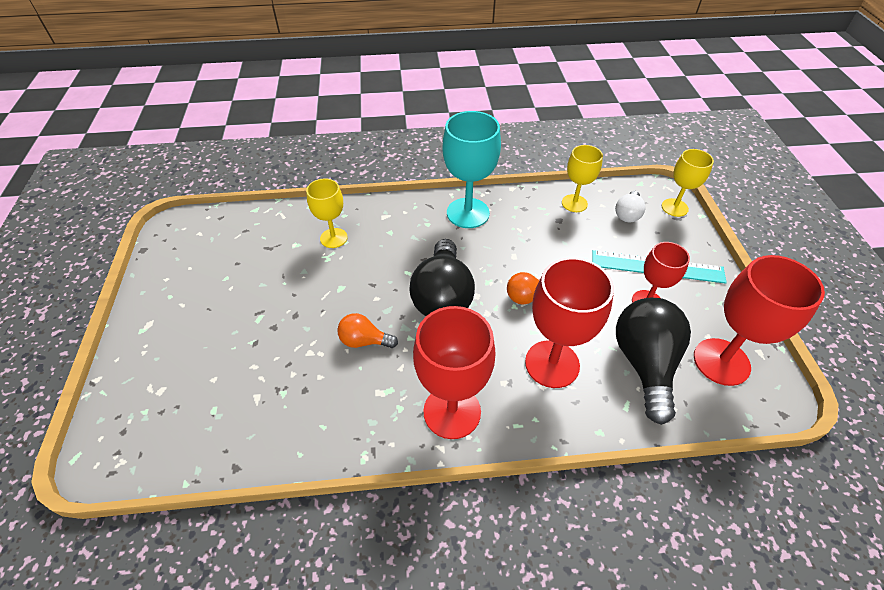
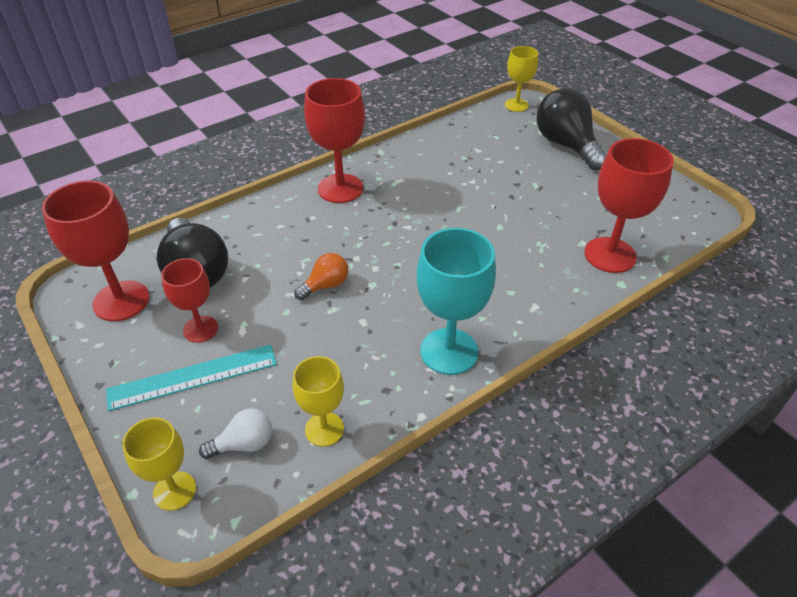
camera: 150 degrees right, 5 degrees down
yellow goblet [306,178,348,248] -> yellow goblet moved to [505,46,538,112]
orange light bulb [337,313,398,348] -> none
black light bulb [409,239,475,316] -> black light bulb moved to [536,88,607,170]
red goblet [525,257,614,388] -> red goblet moved to [584,138,674,273]
white light bulb [615,191,646,222] -> white light bulb turned 75 degrees clockwise [199,408,272,459]

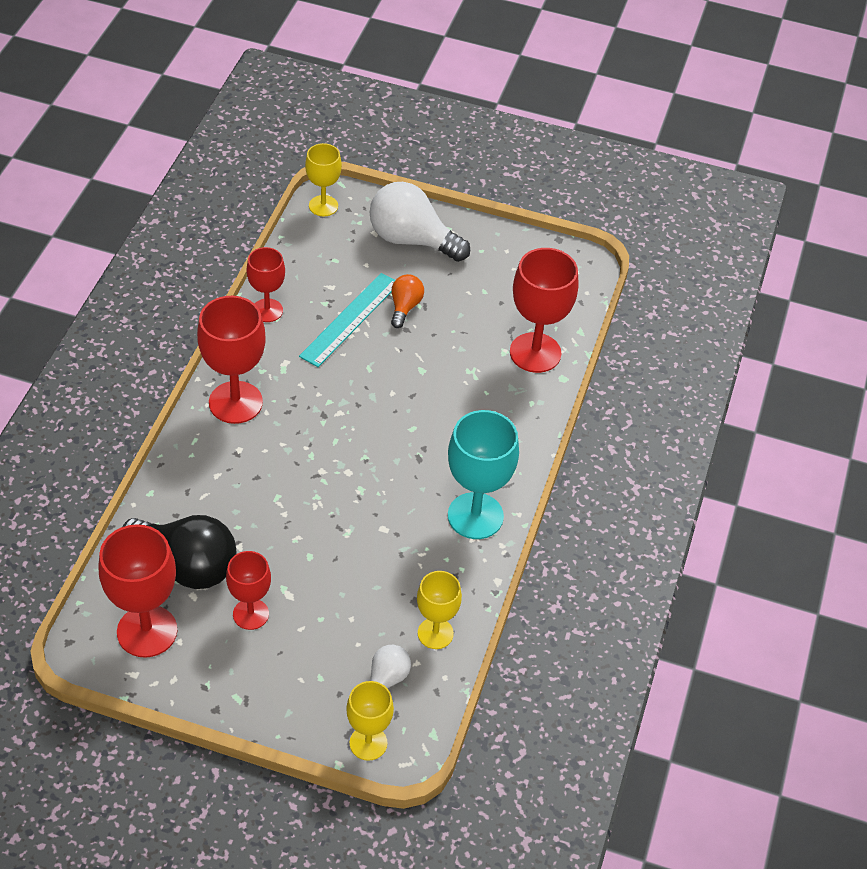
camera: 40 degrees left, 5 degrees up
turquoise ruler [106,345,277,411] -> turquoise ruler moved to [299,273,395,367]
orange light bulb [294,253,348,300] -> orange light bulb moved to [391,274,424,328]
black light bulb [536,88,607,170] -> white light bulb [369,182,470,262]
none -> red goblet [247,247,285,322]

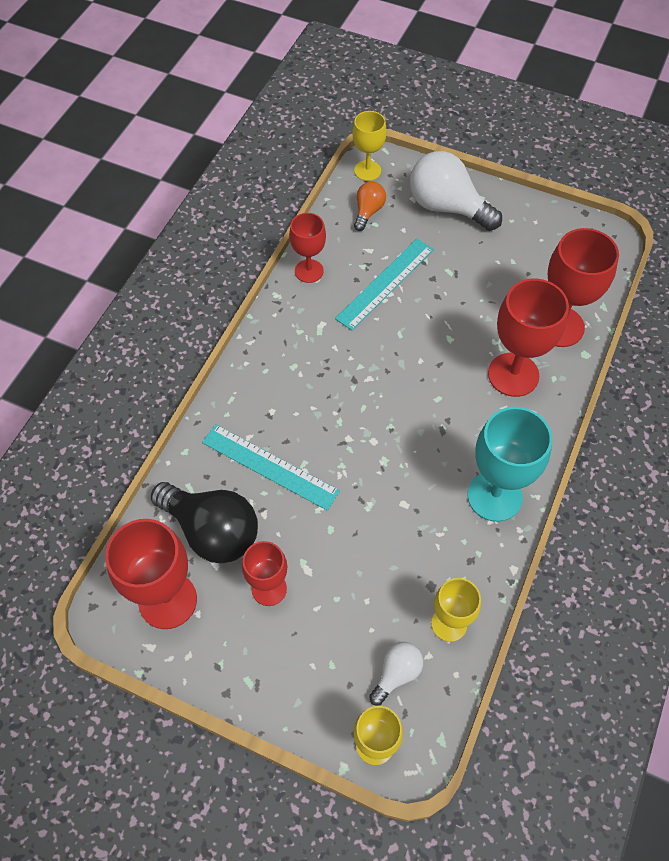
camera: 10 degrees right, 10 degrees up
red goblet [197,296,266,424] -> red goblet moved to [488,279,569,397]
orange light bulb [391,274,424,328] -> orange light bulb moved to [354,182,386,231]
none -> turquoise ruler [202,424,340,511]

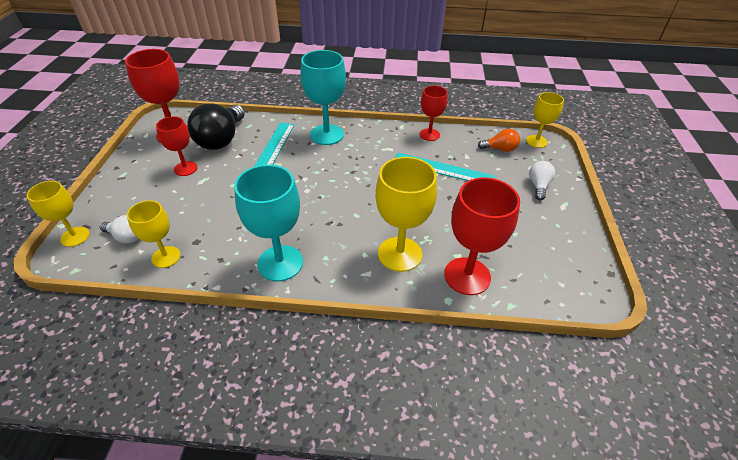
camera: 70 degrees right, 15 degrees down
white light bulb [410,151,502,231] -> white light bulb [529,161,555,200], size x0.51
red goblet [488,279,569,397] -> yellow goblet [375,157,437,272]
none -> turquoise goblet [300,50,346,145]

